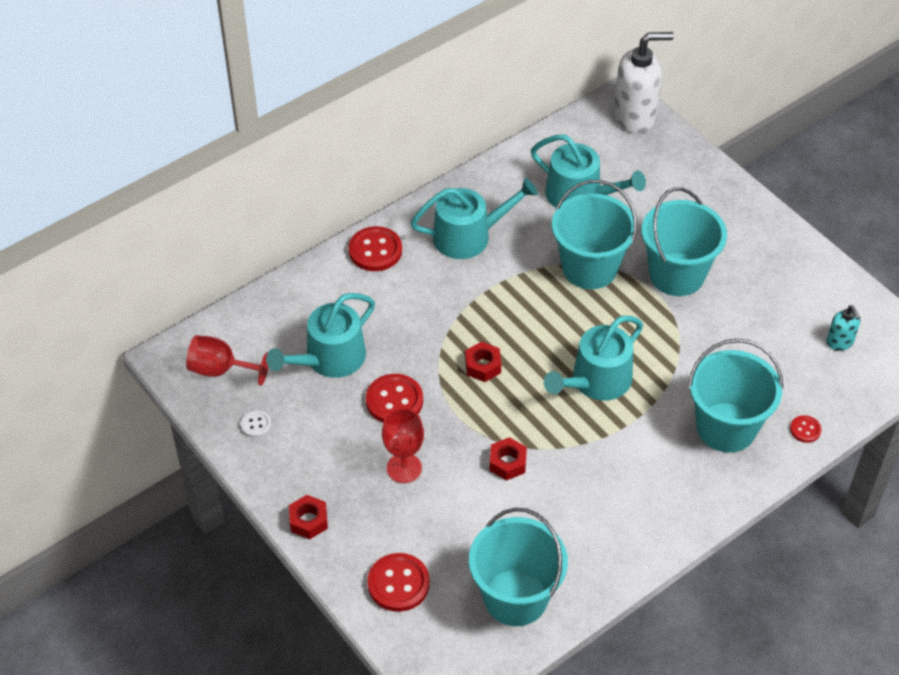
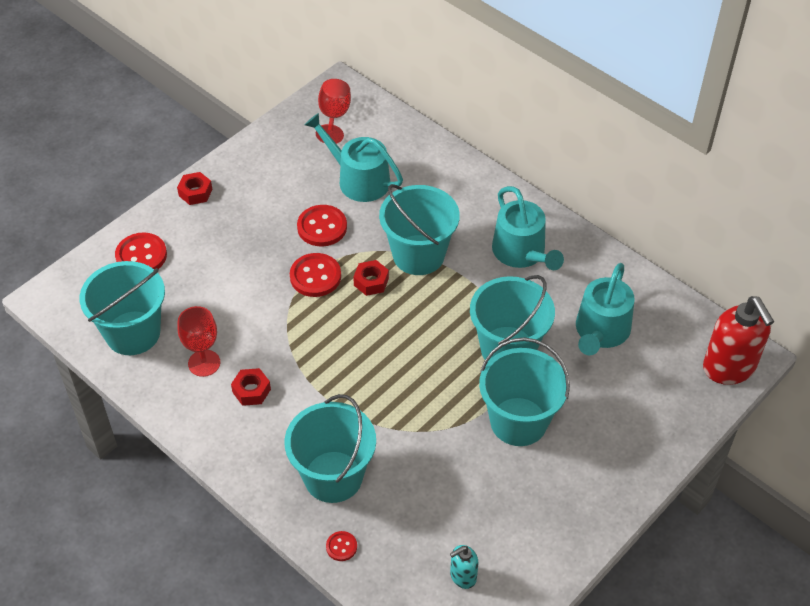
camera: 80 degrees right, 0 degrees up
white button [241,410,271,438] -> none
red button [349,226,402,271] -> red button moved to [290,253,341,297]
red goblet [382,408,424,483] -> red goblet moved to [177,306,220,377]
red nut [489,437,527,480] -> red nut moved to [231,368,271,406]
turquoise watering can [544,315,643,401] -> none
white soap dispenser [614,32,674,134] -> red soap dispenser [703,296,774,385]
none -> turquoise bucket [379,184,460,275]

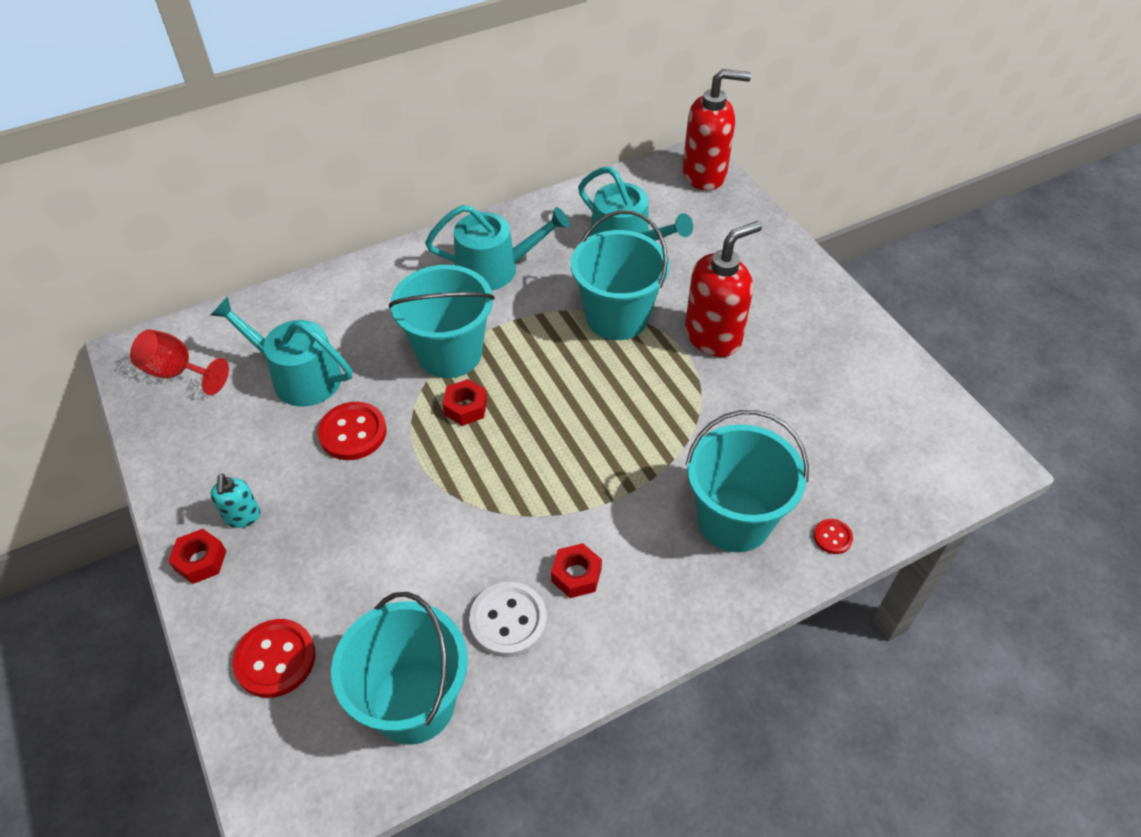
camera: 70 degrees left, 0 degrees up
red goblet [177,306,220,377] -> white button [469,582,547,657]
red button [290,253,341,297] -> none
turquoise watering can [304,113,403,202] -> turquoise watering can turned 60 degrees clockwise [210,297,352,407]
turquoise soap dispenser [450,545,479,589] -> turquoise soap dispenser moved to [211,474,260,528]
turquoise bucket [479,337,570,446] -> red soap dispenser [685,221,762,357]

